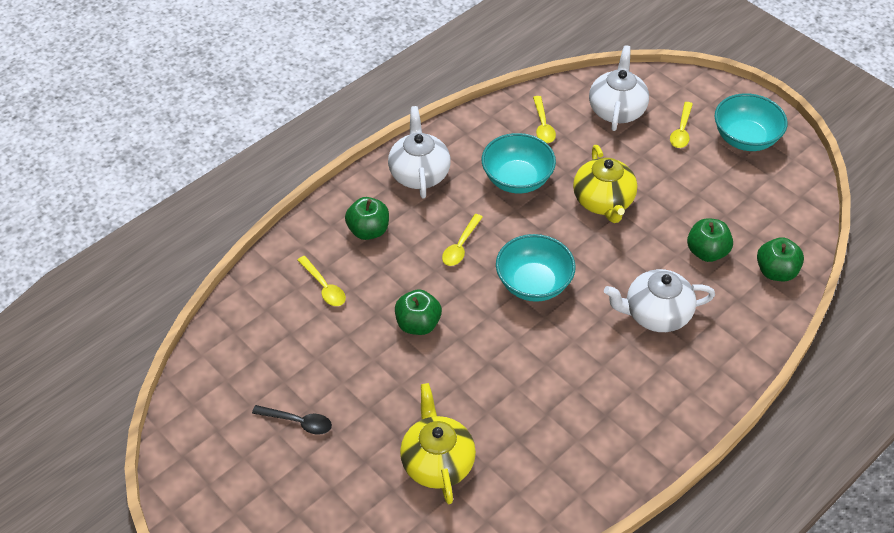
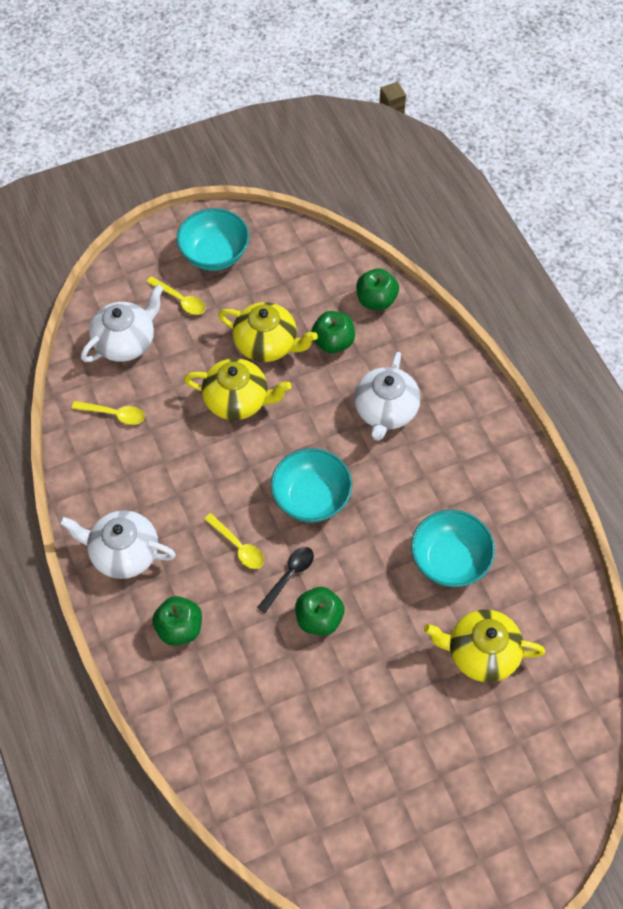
camera: 70 degrees left, 10 degrees up
black spoon [252,405,332,435] -> black spoon moved to [257,547,314,613]
yellow spoon [298,256,346,306] -> none
turquoise bowl [482,133,556,193] -> turquoise bowl moved to [411,510,495,587]
white teapot [589,45,649,131] -> white teapot turned 105 degrees clockwise [81,285,164,362]
none -> yellow teapot [218,302,318,362]

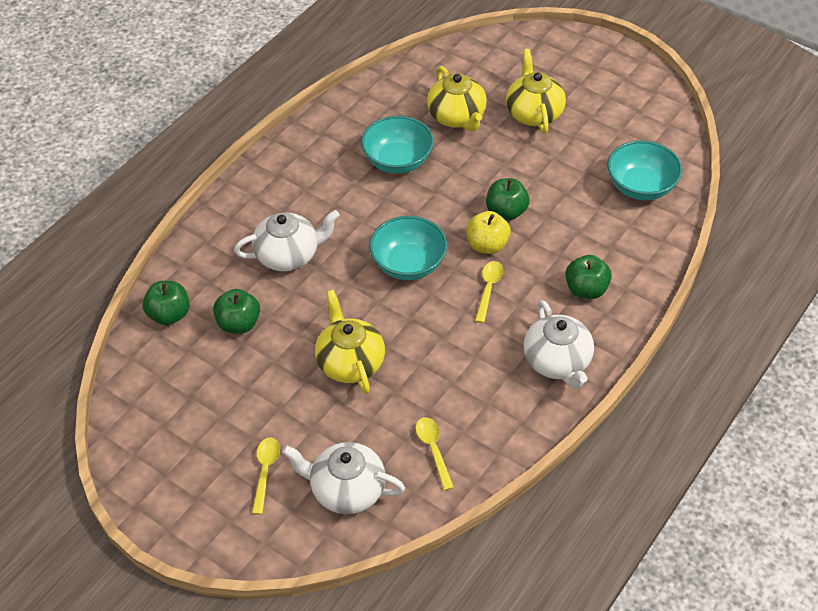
camera: 120 degrees left, 10 degrees down
turquoise bowl [177,208,249,271] -> turquoise bowl moved to [607,141,682,200]
yellow teapot [218,302,318,362] -> yellow teapot moved to [506,49,566,134]
black spoon [257,547,314,613] -> yellow apple [466,211,511,254]

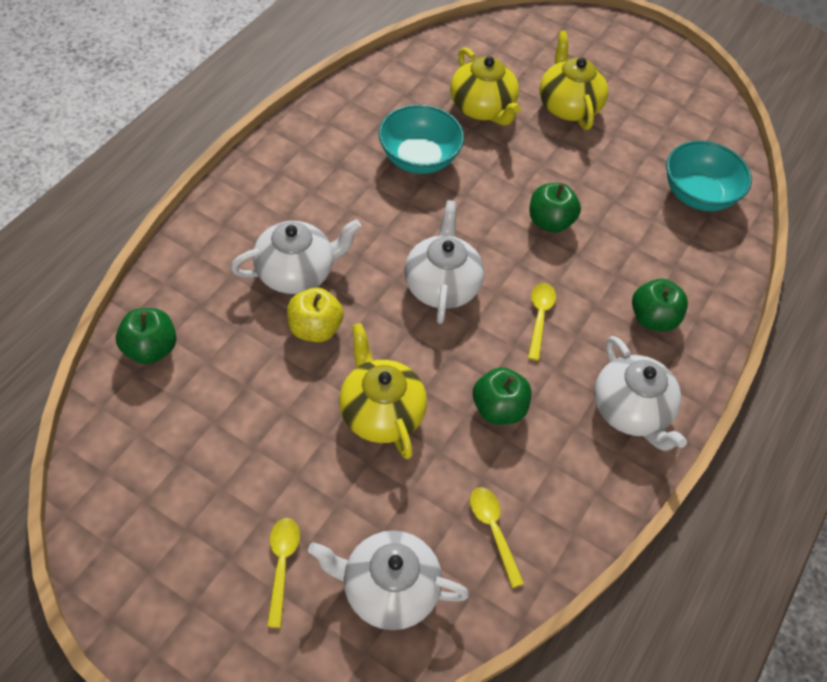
camera: 10 degrees left, 5 degrees up
green apple [213,289,260,334] -> green apple moved to [473,367,532,424]
turquoise bowl [369,216,447,280] -> white teapot [404,200,484,324]
yellow apple [466,211,511,254] -> yellow apple moved to [287,287,344,342]

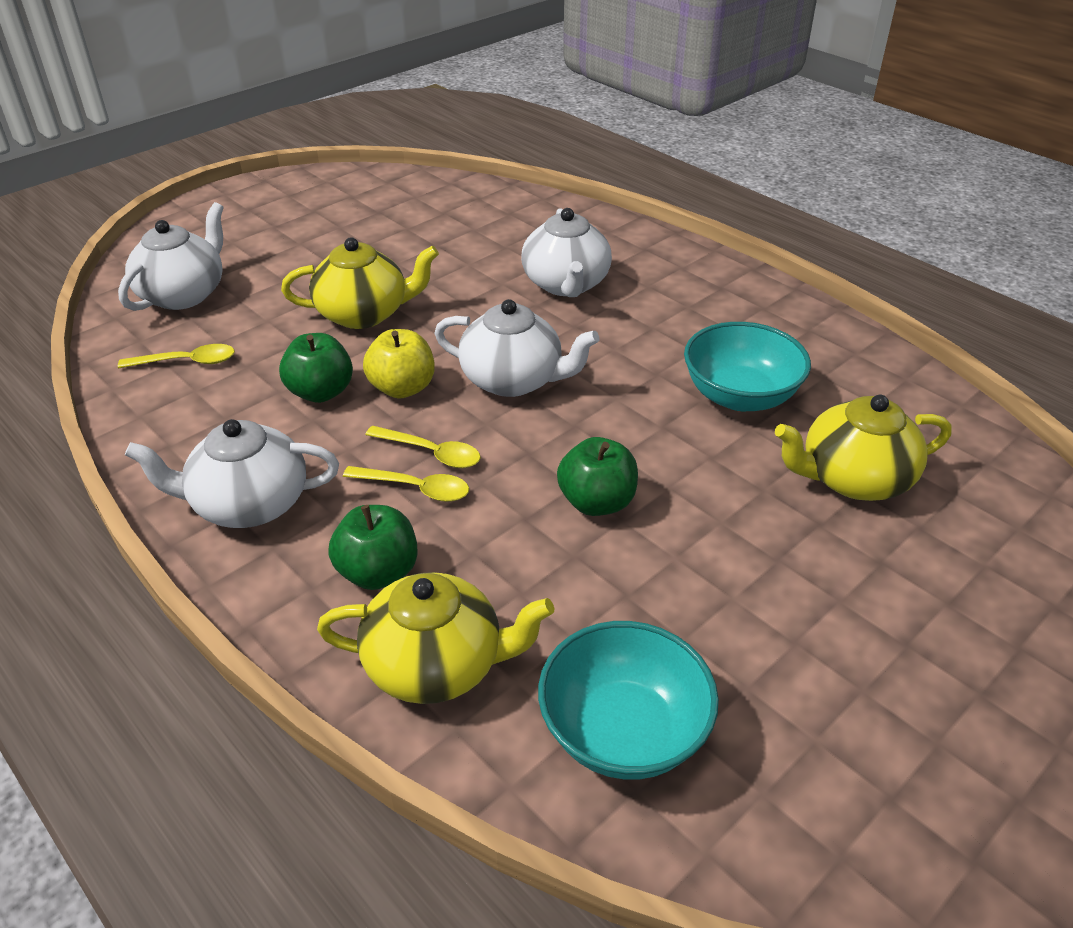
camera: 110 degrees right, 15 degrees down
green apple [116,308,176,364] -> none
yellow spoon [267,518,300,628] -> yellow spoon moved to [343,466,469,502]
yellow apple [287,287,344,342] -> yellow apple moved to [363,329,435,398]
yellow teapot [540,30,608,130] -> yellow teapot moved to [317,572,554,704]

